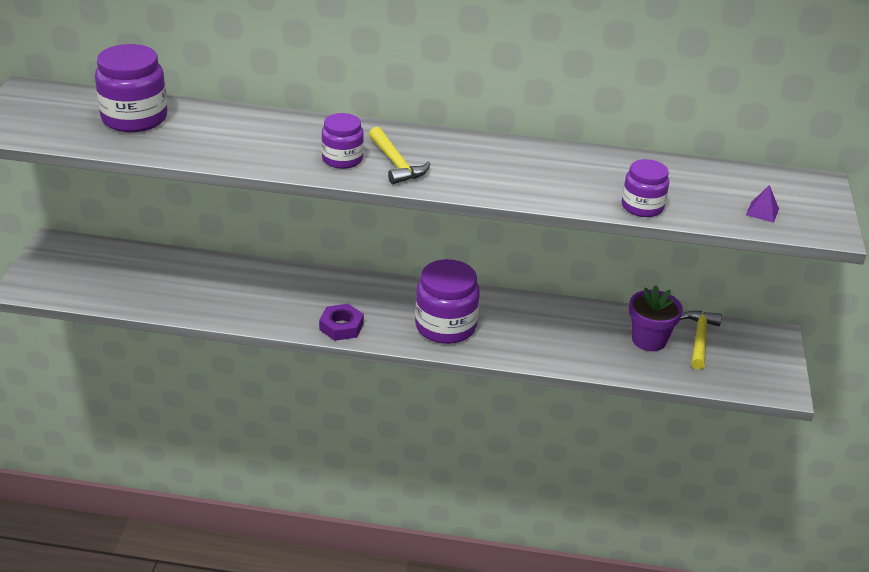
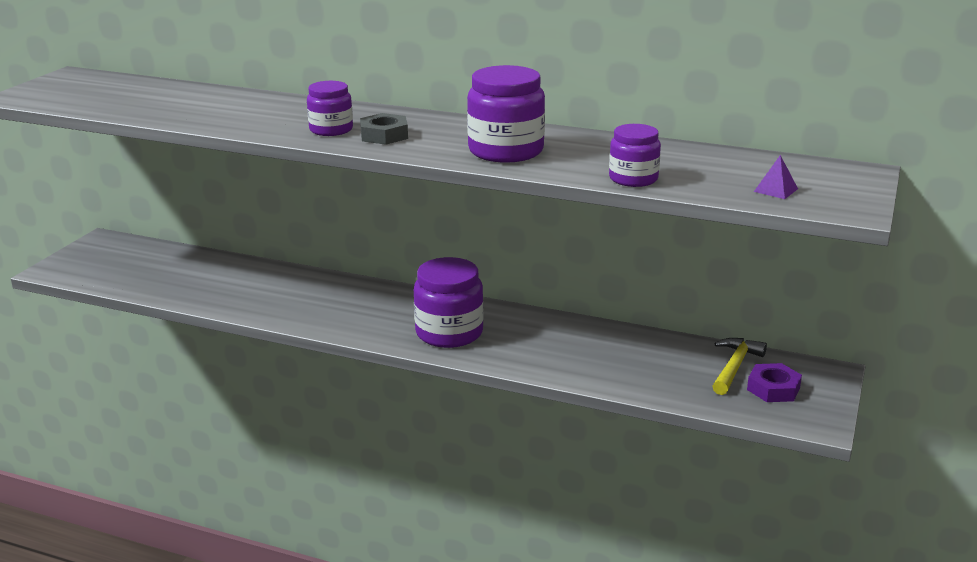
camera: 15 degrees right, 10 degrees down
purple jar [95,44,167,132] -> purple jar moved to [467,65,545,163]
purple nut [319,304,364,341] -> purple nut moved to [747,363,802,402]
yellow hammer [369,127,431,184] -> grey nut [360,113,408,145]
purple flower pot [629,285,683,351] -> none

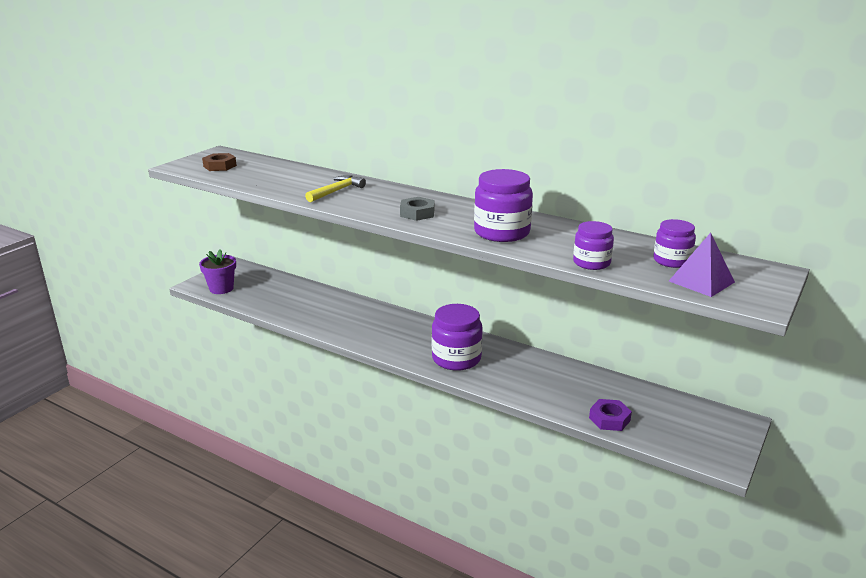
camera: 10 degrees right, 0 degrees up
purple jar [307,81,353,136] -> purple jar moved to [653,219,696,268]
yellow hammer [712,338,767,395] -> yellow hammer moved to [305,175,366,202]
purple nut [747,363,802,402] -> purple nut moved to [589,399,632,431]
purple pyramid [754,155,798,199] -> purple pyramid [669,233,735,297], size x1.82
none -> purple flower pot [199,249,236,294]
none -> brown nut [202,153,237,171]

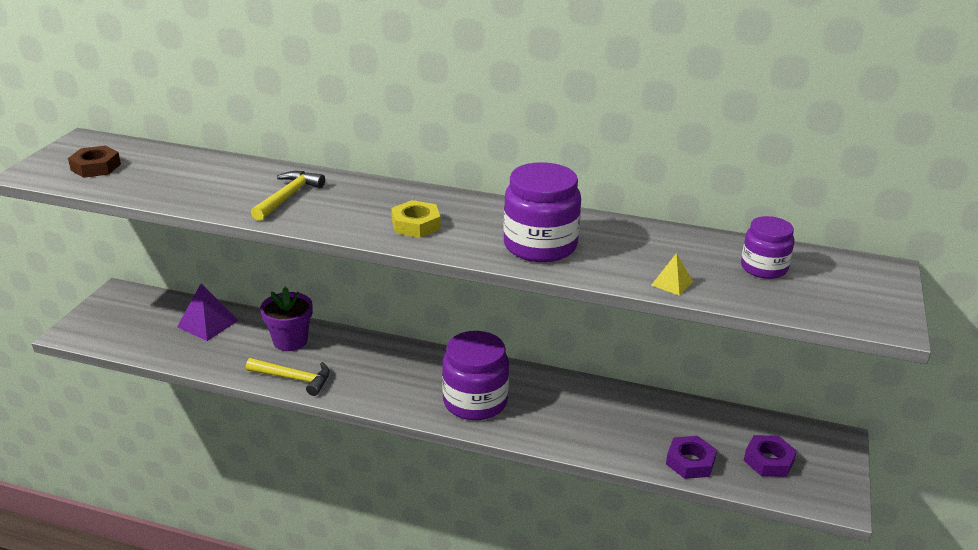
camera: 15 degrees left, 5 degrees up
purple flower pot [199,249,236,294] -> purple flower pot moved to [260,287,313,351]
grey nut [400,197,434,221] -> yellow nut [391,200,441,238]
purple jar [573,221,614,270] -> yellow pyramid [651,253,693,296]
purple pyramid [669,233,735,297] -> purple pyramid moved to [177,283,239,341]
none -> yellow hammer [246,358,330,396]
none -> purple nut [744,435,797,477]

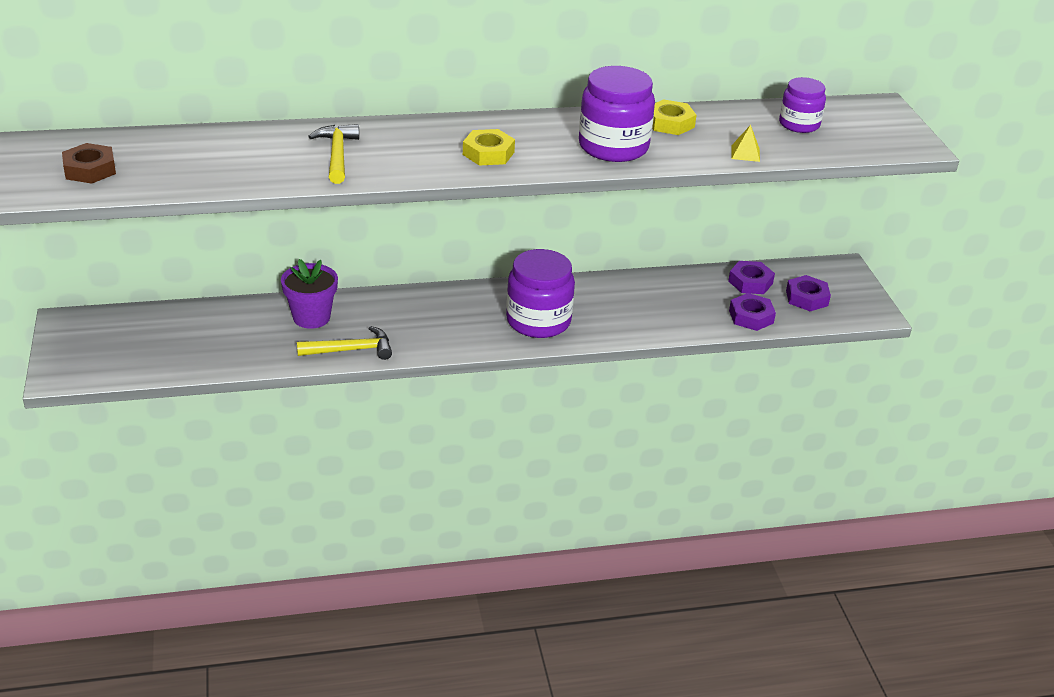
camera: 30 degrees left, 5 degrees up
purple pyramid [177,283,239,341] -> none
none -> yellow nut [652,99,696,135]
none -> purple nut [728,261,775,294]

